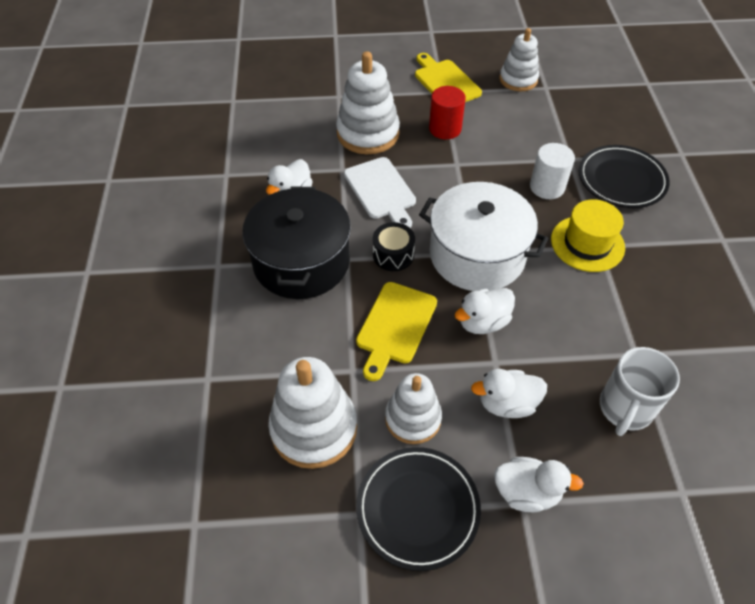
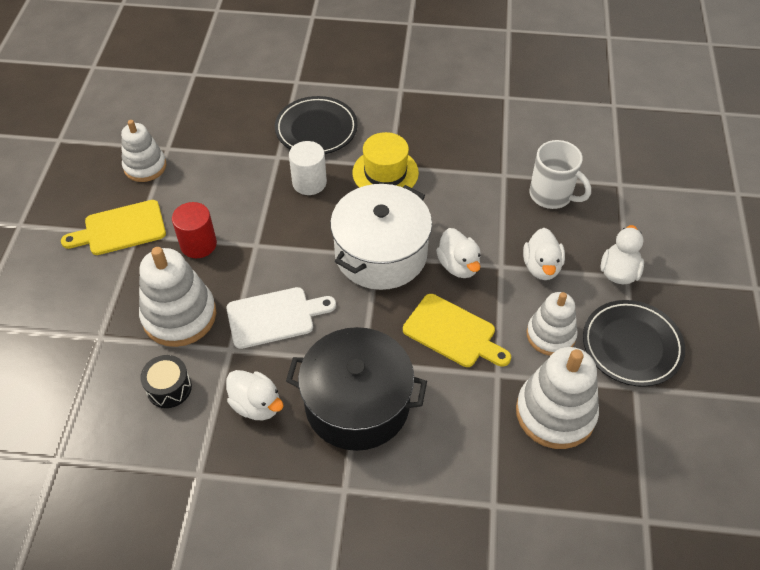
camera: 80 degrees left, 0 degrees up
black drum [373,222,415,271] -> black drum moved to [140,355,192,408]

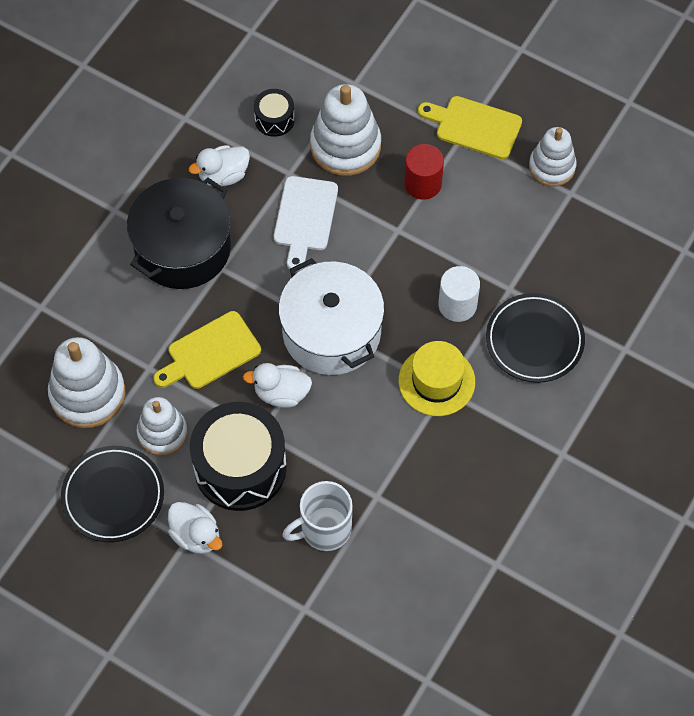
camera: 115 degrees right, 10 degrees up
yellow cutting board [61,200,166,255] -> yellow cutting board turned 75 degrees counterclockwise [418,96,522,159]
white duck [523,228,565,280] -> black drum [190,402,287,511]

